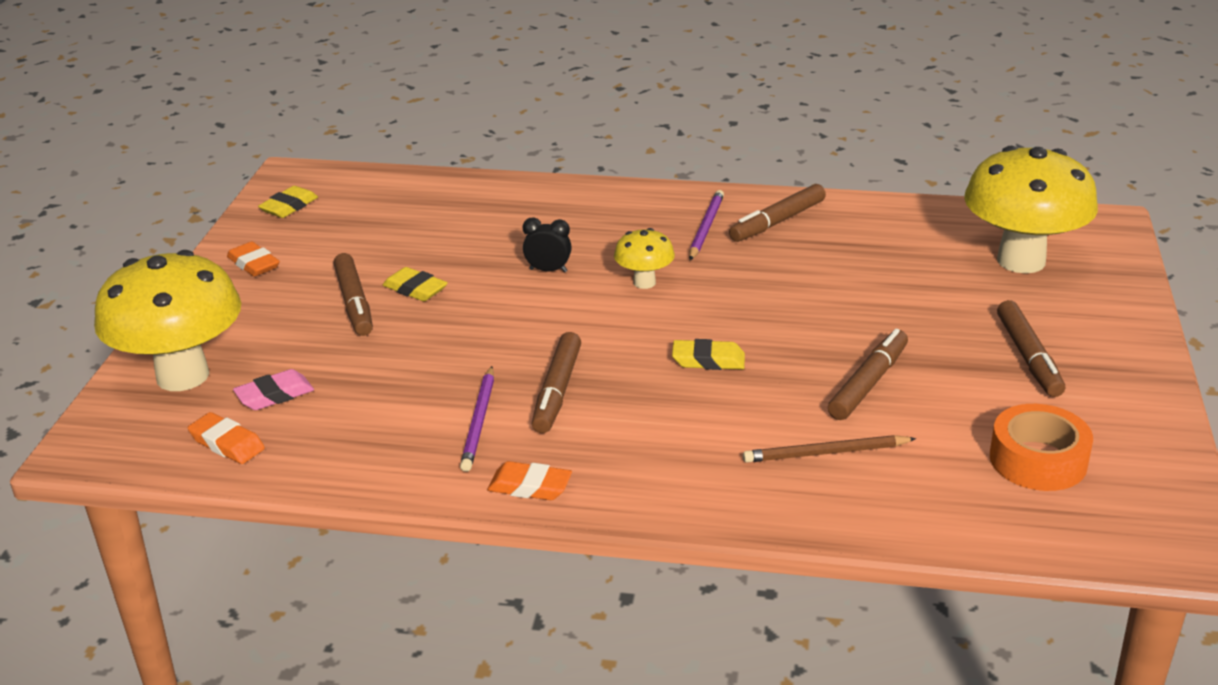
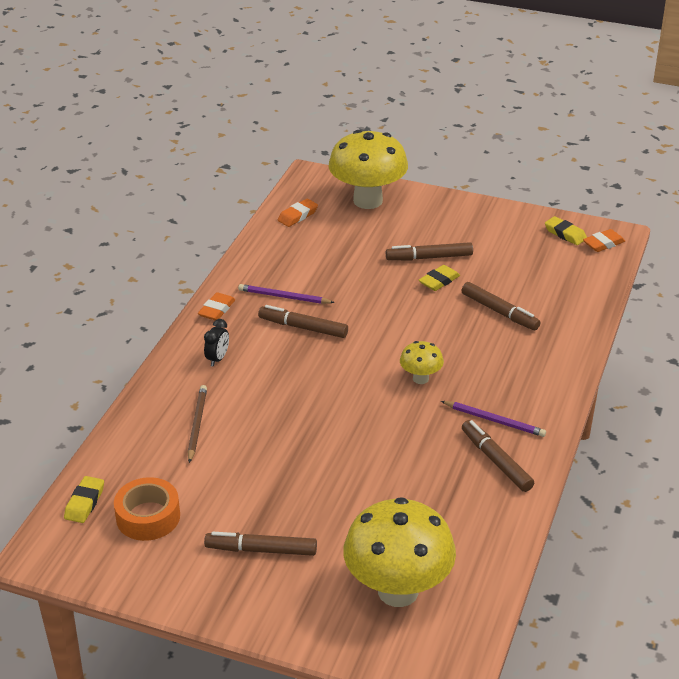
camera: 100 degrees right, 5 degrees up
orange eraser [227,242,280,277] -> orange eraser moved to [583,229,625,252]
pink eraser [233,369,314,410] -> none
black clock [523,217,572,273] -> black clock moved to [204,319,229,367]
yellow eraser [672,339,745,370] -> yellow eraser moved to [64,476,104,523]
brown marker [828,329,908,420] -> brown marker moved to [461,282,541,330]

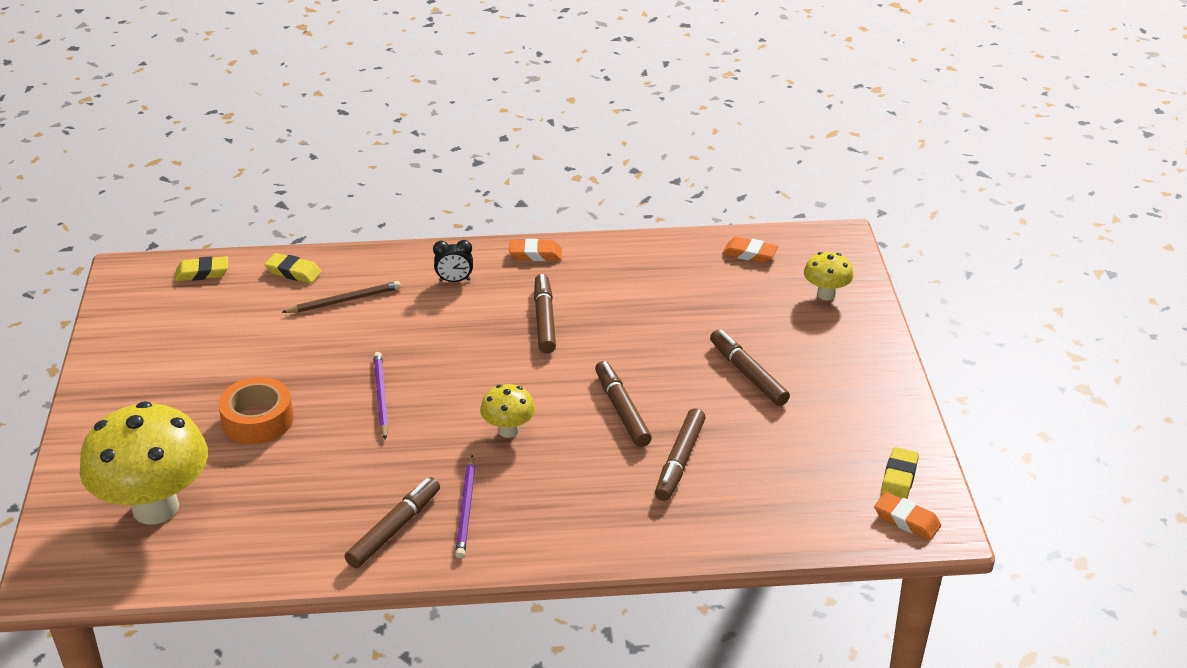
camera: 65 degrees right, 0 degrees up
orange tape [114,477,180,541] -> orange tape moved to [218,377,294,444]
brown marker [204,532,317,556] -> brown marker moved to [595,361,652,447]
purple pencil [238,284,335,304] -> purple pencil moved to [373,352,389,440]
yellow mushroom [329,130,408,209] -> yellow mushroom [804,252,854,300], size x0.47
yellow eraser [419,265,460,291] -> yellow eraser moved to [264,253,322,283]

